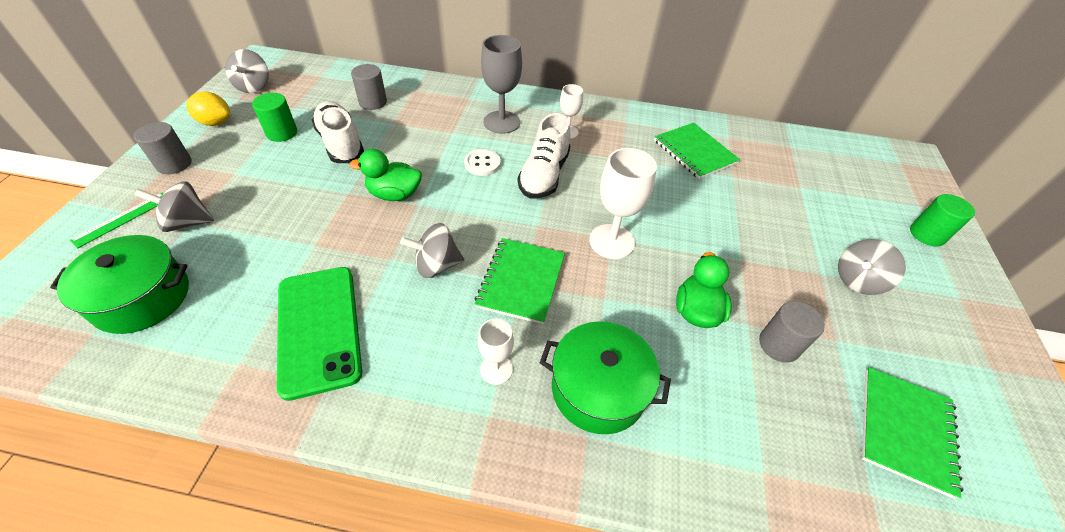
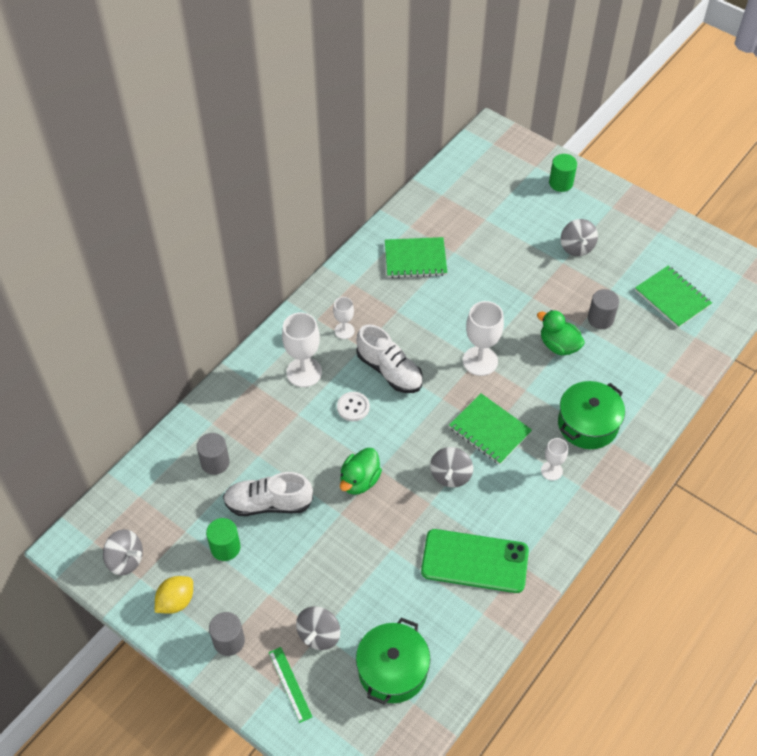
camera: 60 degrees left, 5 degrees up
grey goblet [481,35,522,134] -> white goblet [282,312,322,387]

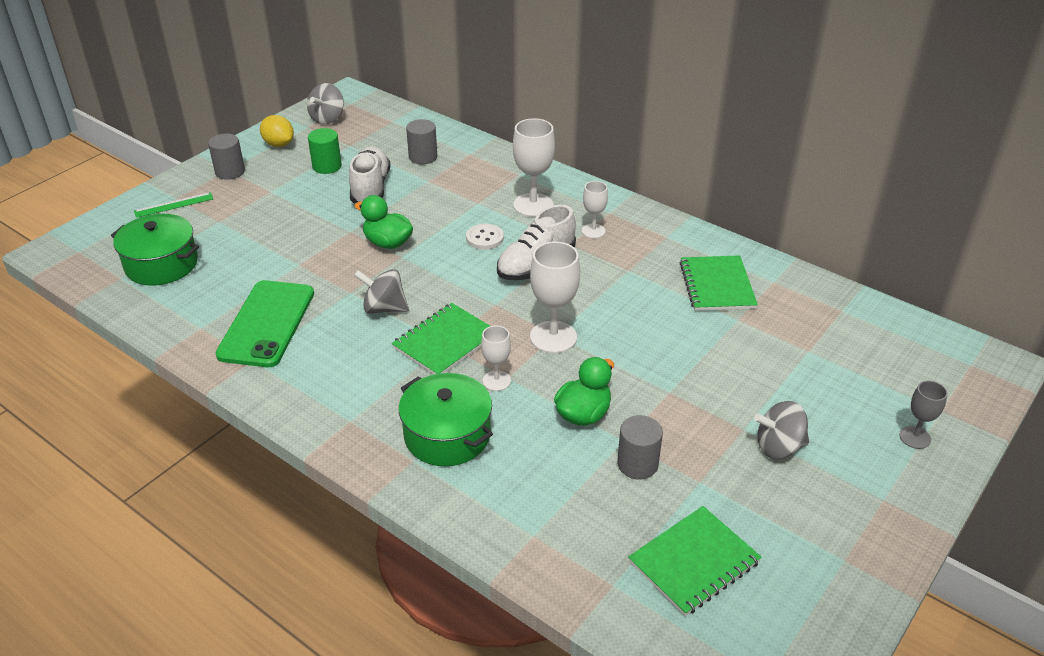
camera: 90 degrees right, 15 degrees down
grey spinning top [296,606,340,650] -> none
white goblet [541,438,568,481] -> white goblet moved to [481,326,511,391]
green cylinder [549,154,577,192] -> grey goblet [899,381,948,449]

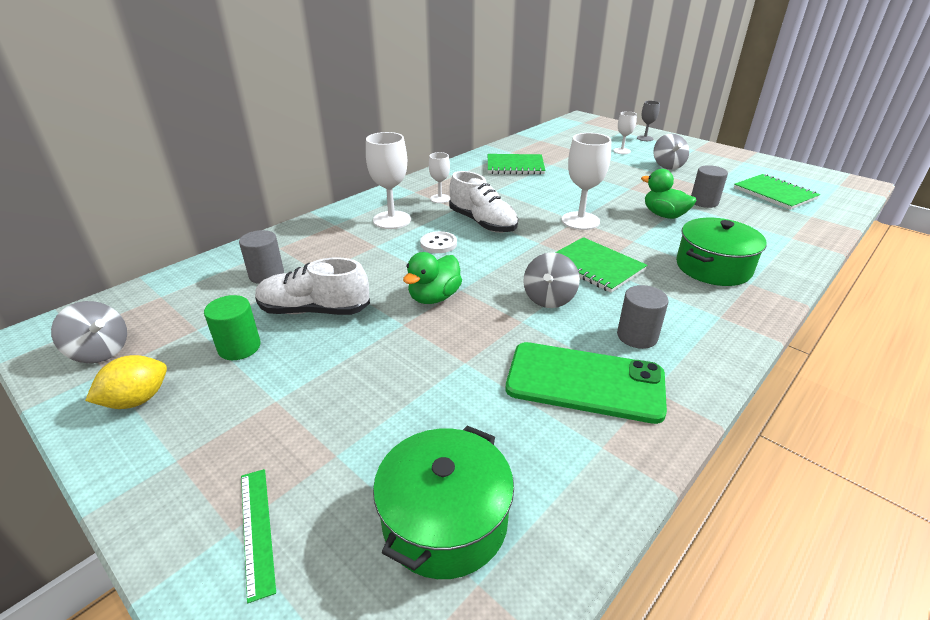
camera: 85 degrees left, 5 degrees down
grey cylinder [208,133,245,180] -> grey cylinder moved to [617,285,669,349]
white goblet [481,326,511,391] -> white goblet moved to [613,111,637,154]

